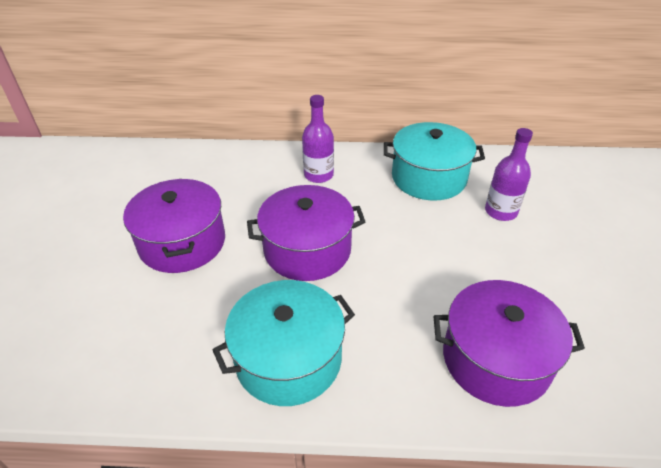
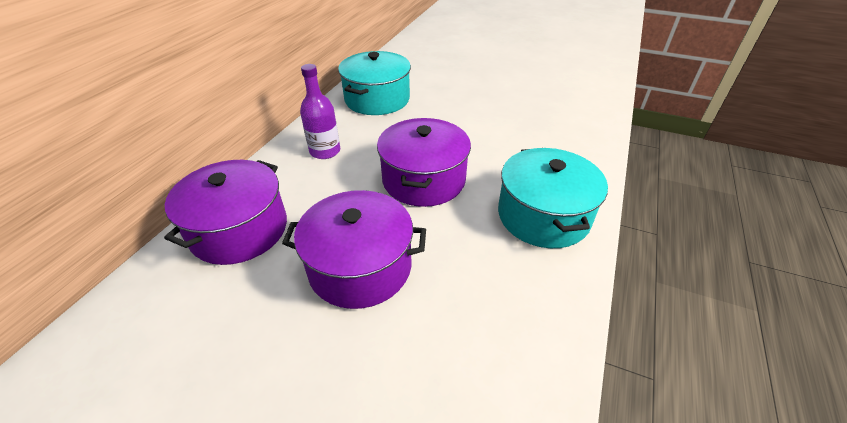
camera: 70 degrees left, 0 degrees up
purple pot [434,280,585,407] -> purple pot moved to [164,160,287,265]
purple bottle [485,128,533,221] -> none

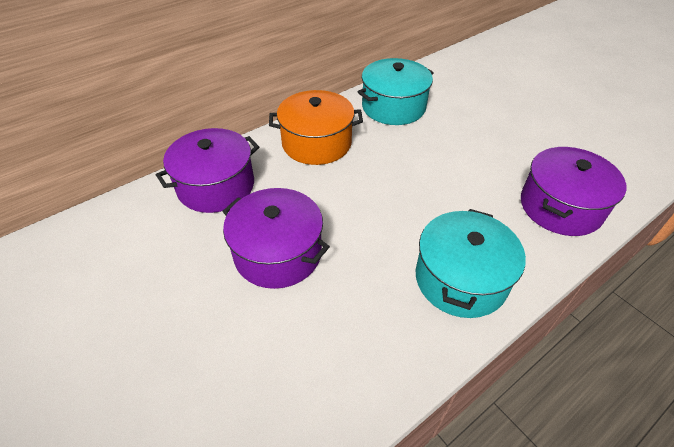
camera: 30 degrees right, 5 degrees up
purple bottle [300,64,340,159] -> orange pot [269,90,363,165]
purple pot [377,118,471,207] -> purple pot moved to [521,147,626,236]

